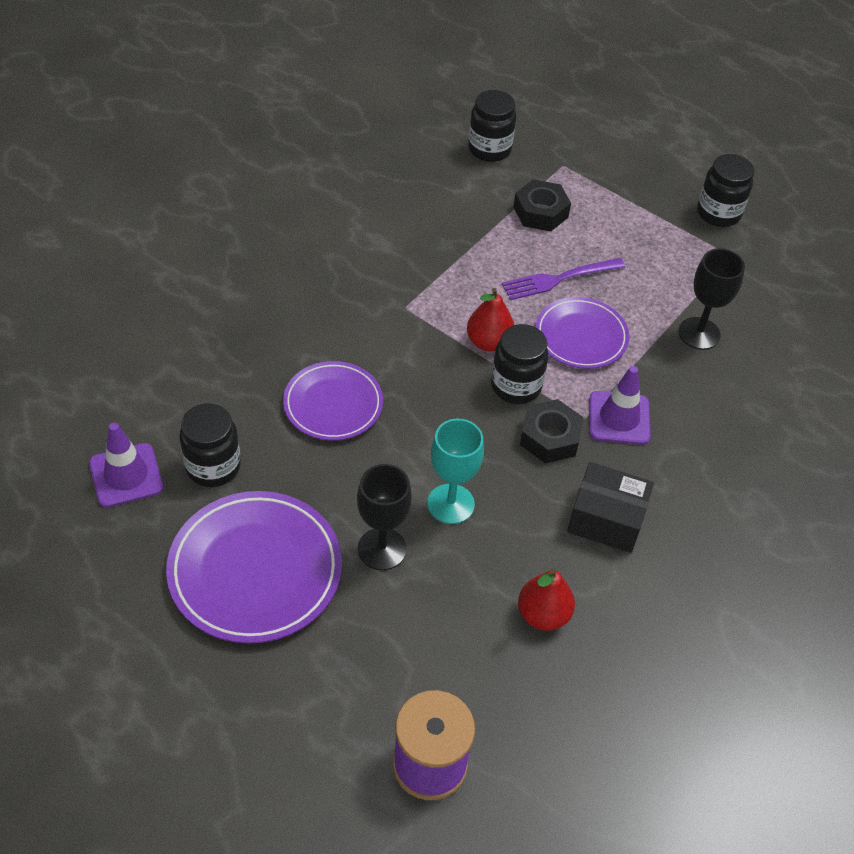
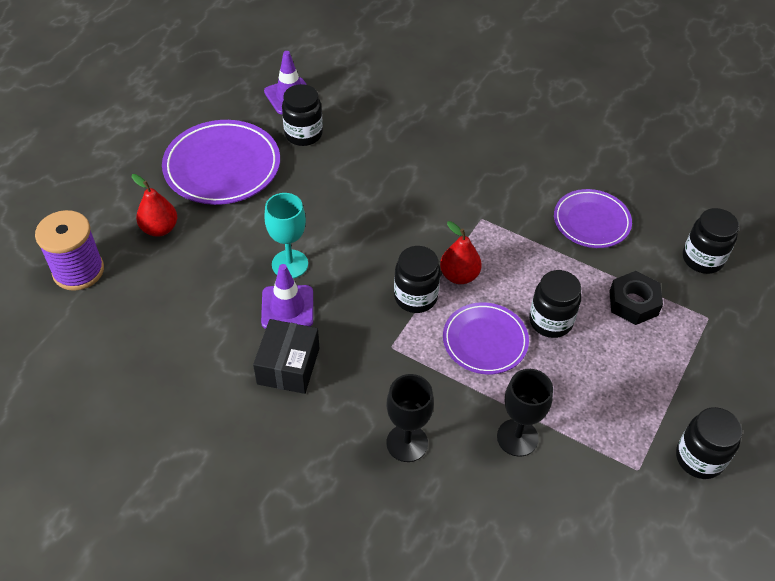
camera: 85 degrees right, 0 degrees up
purple plate [283,361,383,441] -> purple plate moved to [554,189,632,248]
black goblet [357,464,412,570] -> black goblet moved to [386,374,434,462]
purple fork [502,258,625,300] -> black jar [529,270,581,338]
red pear [518,568,575,631] -> red pear moved to [132,174,177,237]
black nut [520,399,583,463] -> none
purple traffic cone [589,366,651,445] -> purple traffic cone moved to [261,264,313,329]

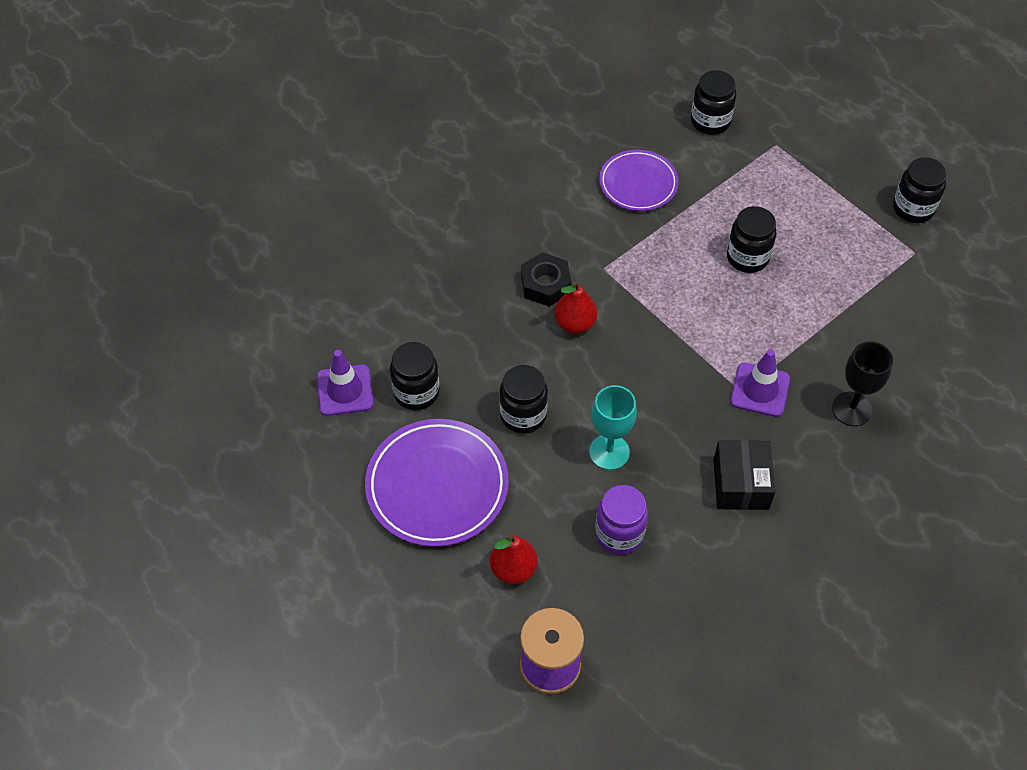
camera: 70 degrees left, 5 degrees up
black box [253,319,319,394] -> black box turned 60 degrees clockwise [713,440,775,510]
purple traffic cone [261,264,313,329] -> purple traffic cone moved to [730,349,790,417]
black jar [394,246,440,313] -> black jar moved to [499,365,548,434]
red pear [440,221,482,284] -> red pear moved to [554,282,597,334]
purple plate [443,302,529,374] -> none
black goblet [497,369,553,457] -> none
black nut [610,271,663,325] -> black nut moved to [521,252,571,307]
none -> purple jar [595,485,648,555]

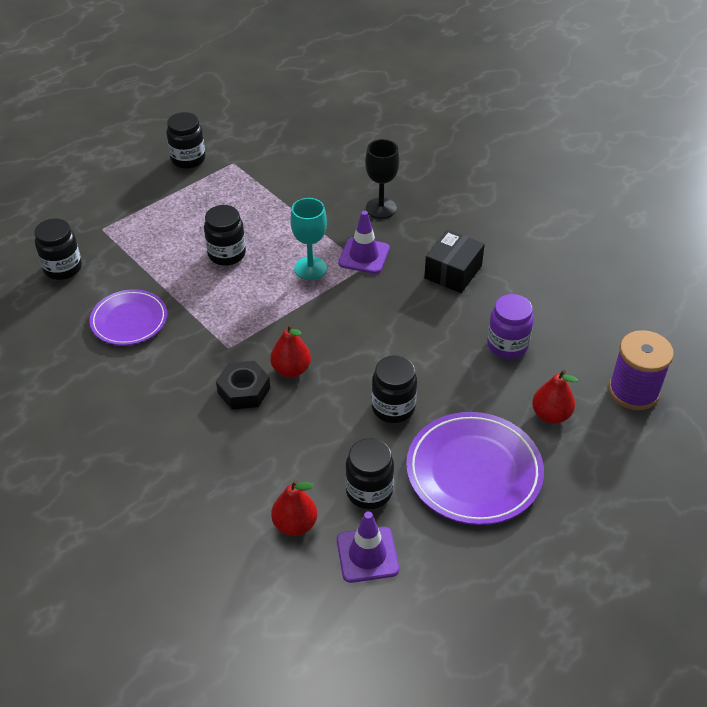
camera: 90 degrees left, 10 degrees down
turquoise goblet [589,385,637,470] -> turquoise goblet moved to [291,198,327,280]
black box [713,440,775,510] -> black box turned 60 degrees counterclockwise [424,229,485,293]
none -> red pear [271,480,317,536]

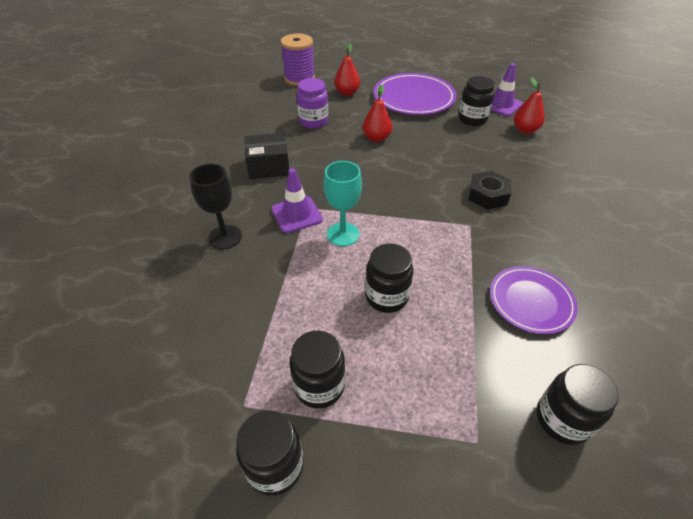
camera: 130 degrees left, 0 degrees up
red pear [270,324,311,377] -> red pear moved to [363,85,392,142]
black jar [371,356,417,423] -> black jar moved to [289,330,345,409]

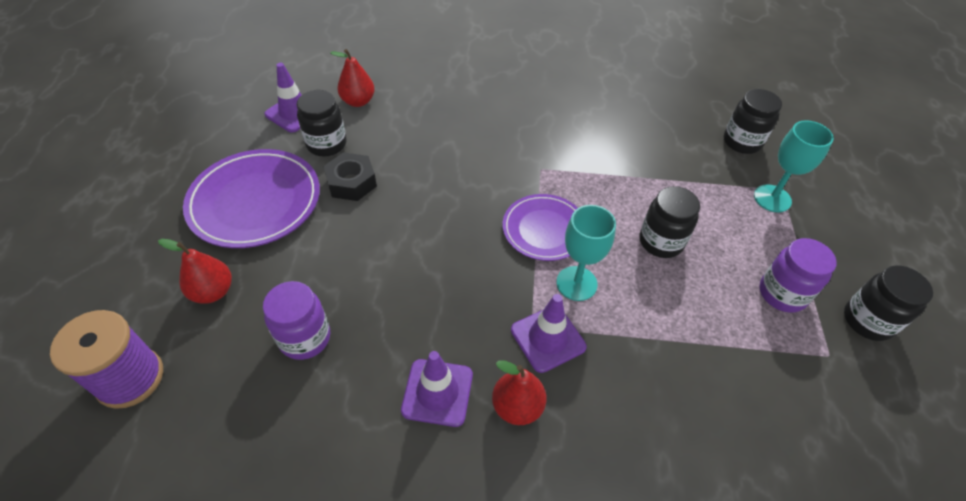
camera: 95 degrees left, 5 degrees up
black goblet [189,164,242,250] -> none
black box [245,133,289,179] -> purple traffic cone [401,351,473,427]
black jar [289,330,345,409] -> purple jar [759,238,837,313]
red pear [363,85,392,142] -> red pear moved to [492,360,547,425]
black nut [468,171,511,210] -> black nut moved to [323,152,377,201]
purple plate [490,266,578,334] -> purple plate moved to [503,194,578,261]
none -> turquoise goblet [754,120,834,212]

